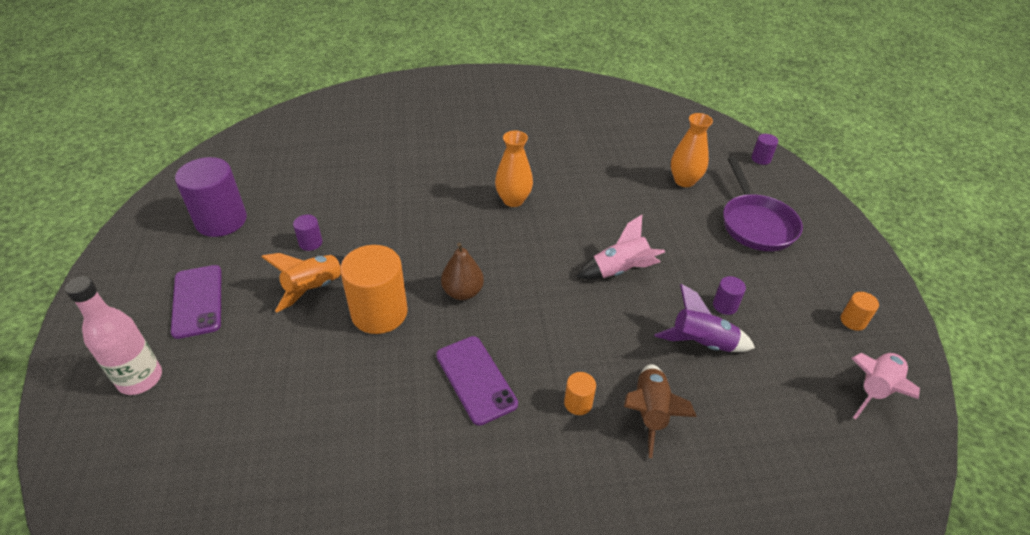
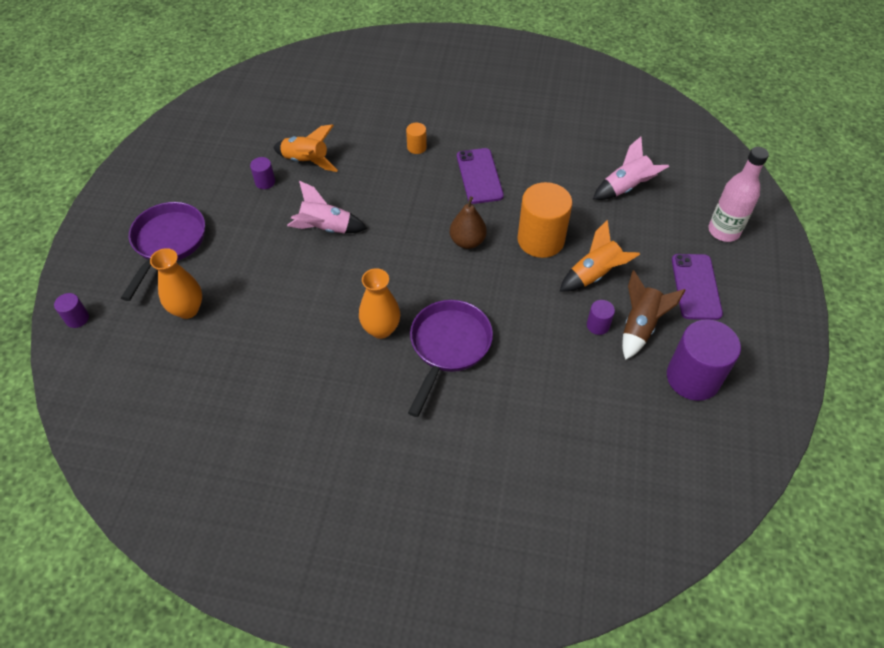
camera: 160 degrees left, 10 degrees up
brown rocket [624,364,697,458] -> brown rocket moved to [622,270,686,360]
purple rocket [655,284,755,352] -> orange rocket [273,124,338,172]
orange cylinder [841,292,879,331] -> none
pink rocket [851,353,920,419] -> pink rocket moved to [593,136,669,200]
none -> purple pan [408,300,493,417]

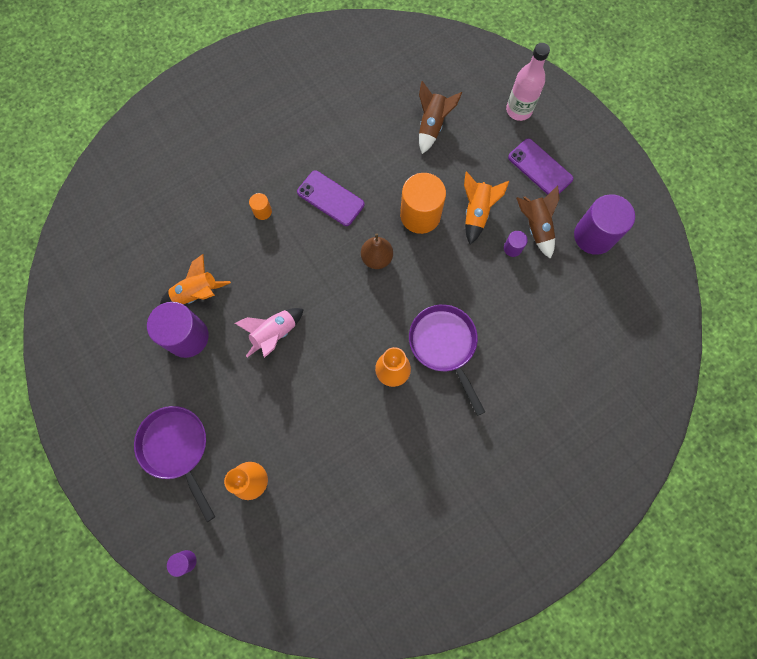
camera: 45 degrees left, 20 degrees up
purple cylinder [250,157,275,189] -> purple cylinder [147,302,209,358], size x2.20
pink rocket [593,136,669,200] -> brown rocket [419,81,462,154]

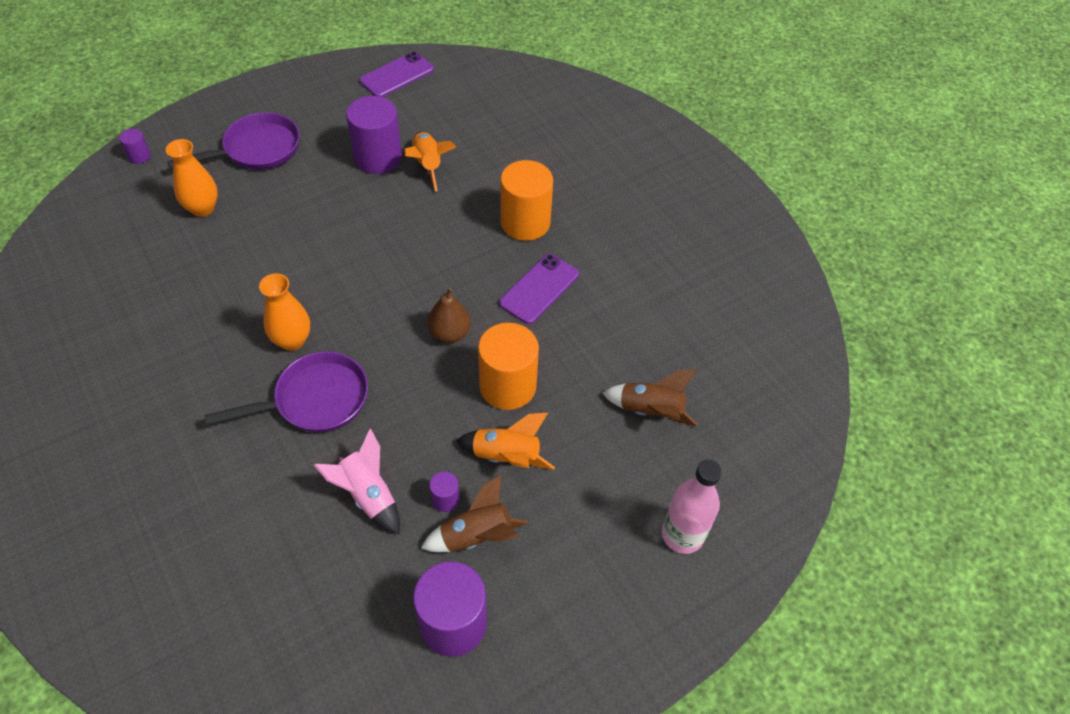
camera: 90 degrees right, 20 degrees down
pink rocket [234,308,304,358] -> pink rocket moved to [314,429,400,535]
orange cylinder [249,193,272,220] -> orange cylinder [500,160,553,241], size x2.20
purple phone [508,139,573,195] -> purple phone moved to [360,52,434,97]

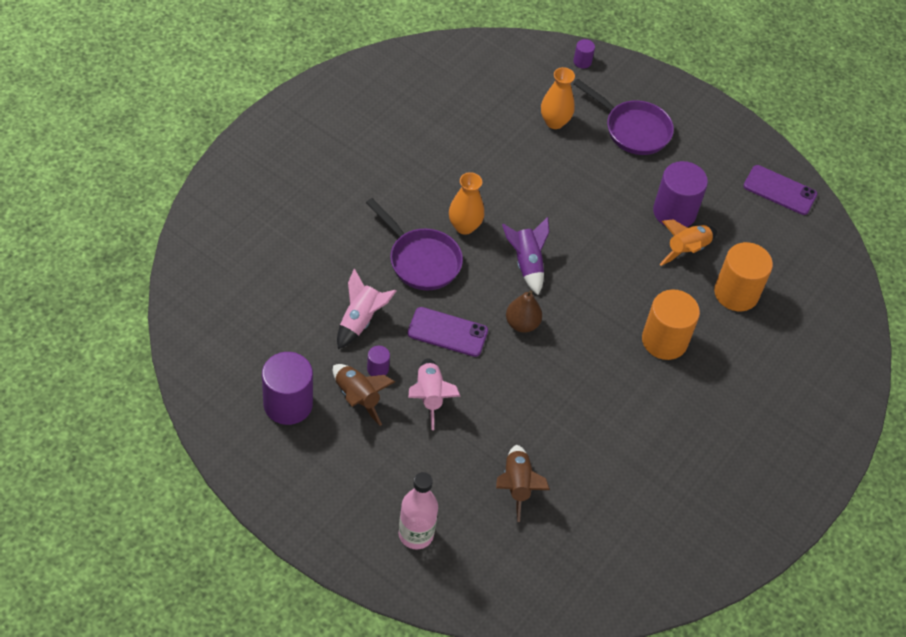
camera: 65 degrees right, 0 degrees up
orange rocket [456,413,555,470] -> pink rocket [408,358,461,430]
orange cylinder [478,323,539,410] -> orange cylinder moved to [714,242,773,311]
purple phone [499,254,579,324] -> purple phone moved to [408,307,488,357]
none -> purple rocket [502,217,549,295]

